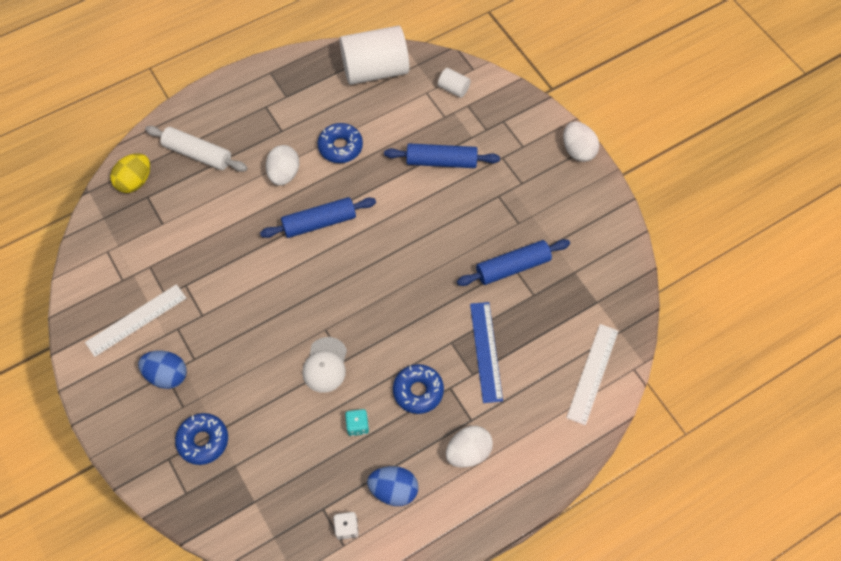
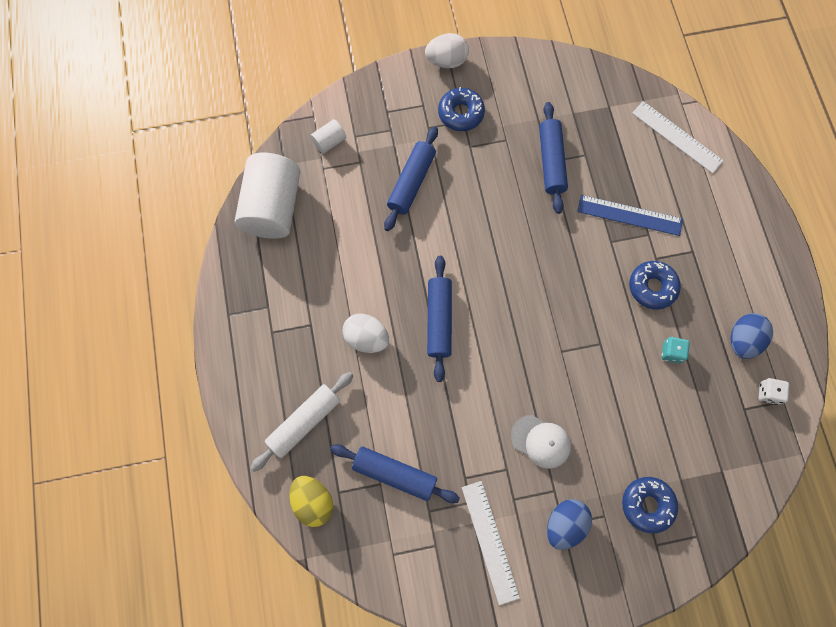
camera: 70 degrees left, 10 degrees up
white cap [302,337,347,393] -> white cap moved to [511,415,571,469]
blue donut [318,123,363,163] -> blue donut moved to [438,87,485,131]
white egg [446,426,493,468] -> none
none -> blue rolling pin [330,444,460,503]

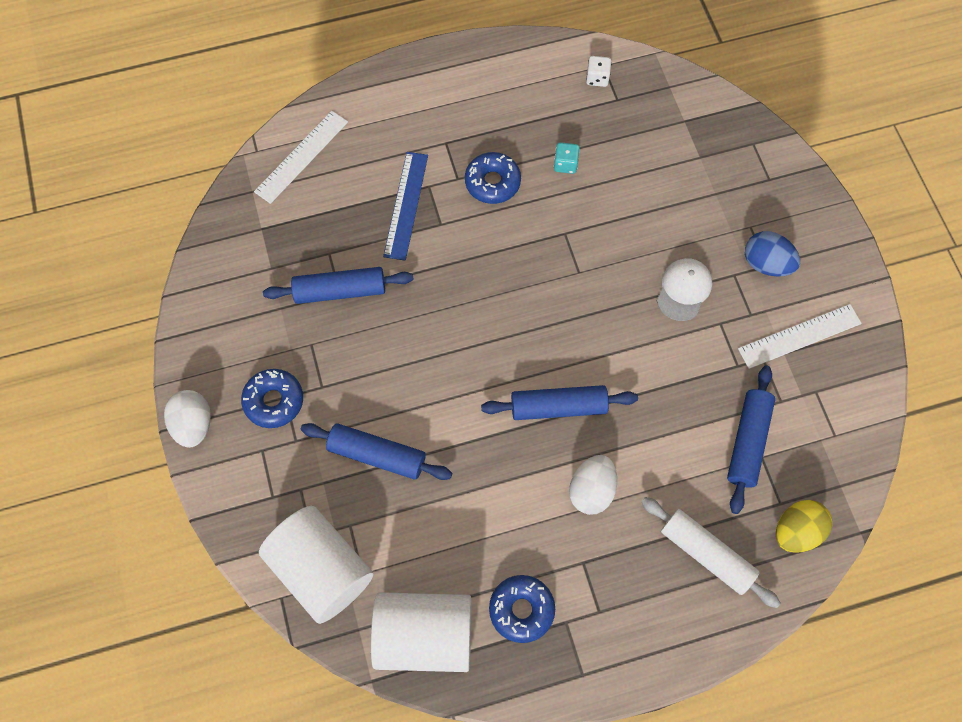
camera: 95 degrees left, 5 degrees down
white cylinder [310,119,346,154] -> white cylinder [259,506,374,624], size x2.31
blue donut [622,477,678,533] -> blue donut moved to [489,575,555,643]
blue egg [731,313,773,359] -> none

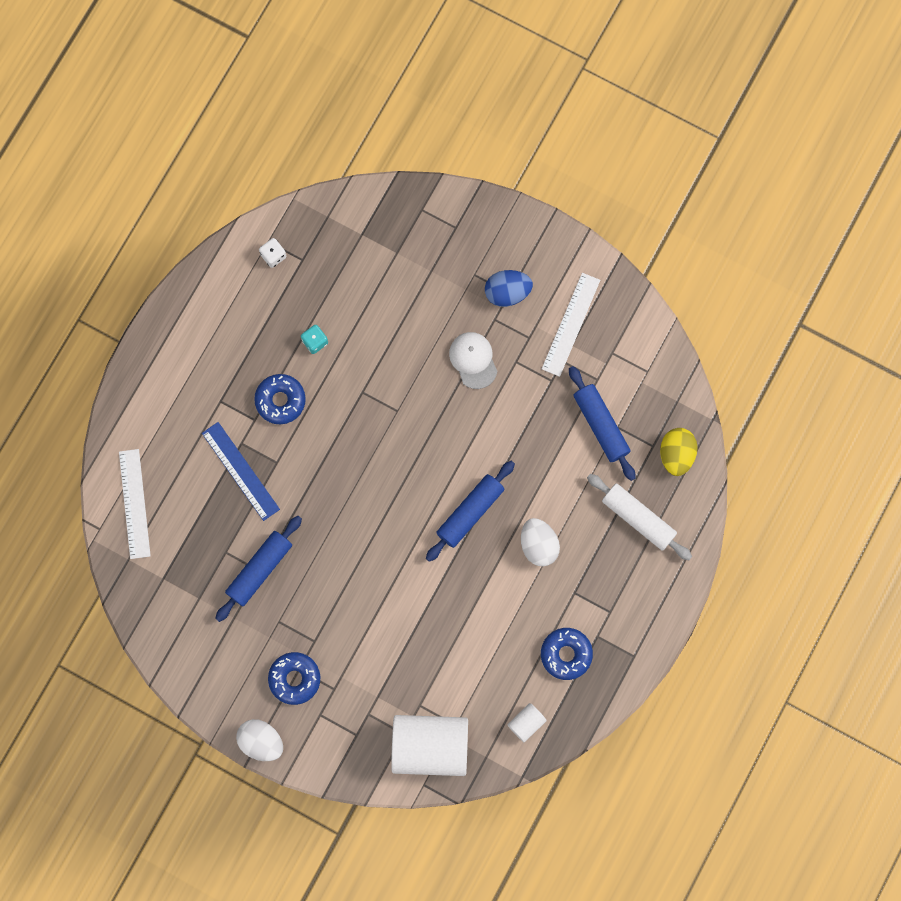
camera: 45 degrees left, 10 degrees up
blue rolling pin [301,423,452,480] -> none
white cylinder [371,592,472,672] -> white cylinder [507,703,547,742], size x0.43
white rolling pin [641,497,781,608] -> white rolling pin turned 45 degrees clockwise [587,474,692,561]

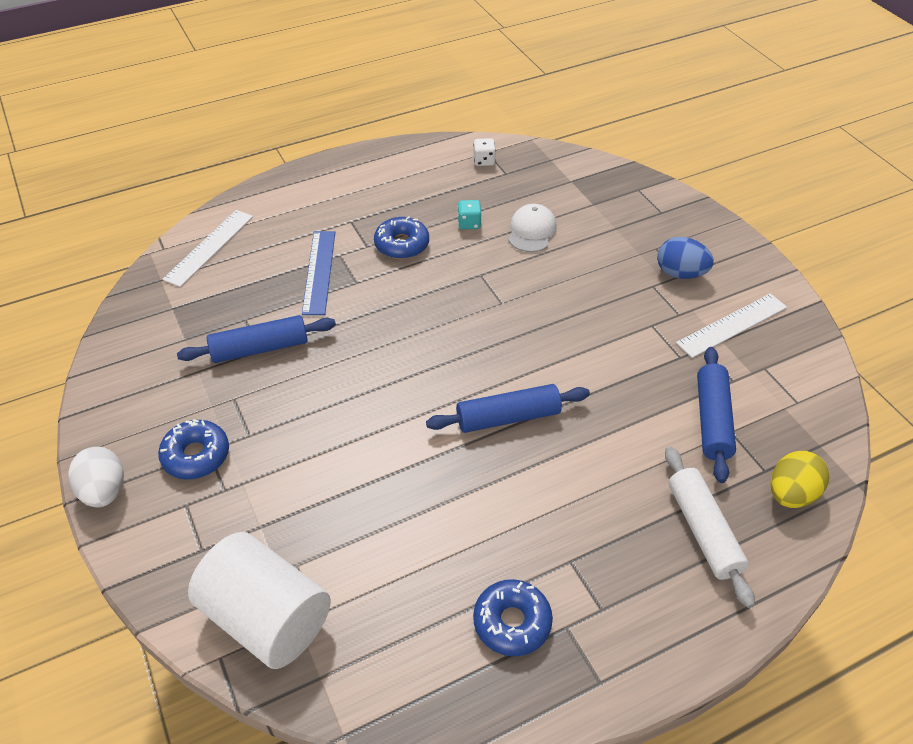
camera: 35 degrees right, 30 degrees down
white cap [449,332,497,389] -> white cap moved to [508,204,557,252]
white cylinder [507,703,547,742] -> none
white egg [521,518,560,567] -> none

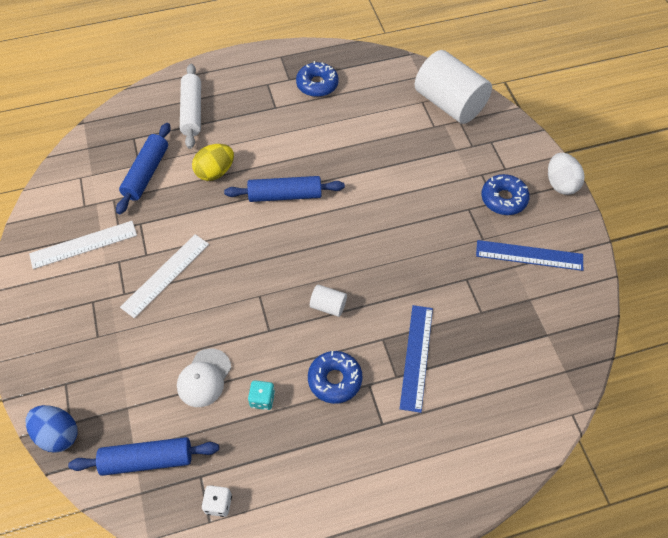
camera: 170 degrees left, 10 degrees up
white ruler [162,210,253,287] -> white ruler moved to [120,234,209,318]
blue rolling pin [177,315,336,363] -> blue rolling pin moved to [68,437,219,476]
blue egg [657,237,714,279] -> blue egg moved to [26,405,77,453]
yellow egg [770,451,829,508] -> yellow egg moved to [192,144,234,181]
none -> white cylinder [310,284,347,317]
none -> blue ruler [476,240,583,271]

